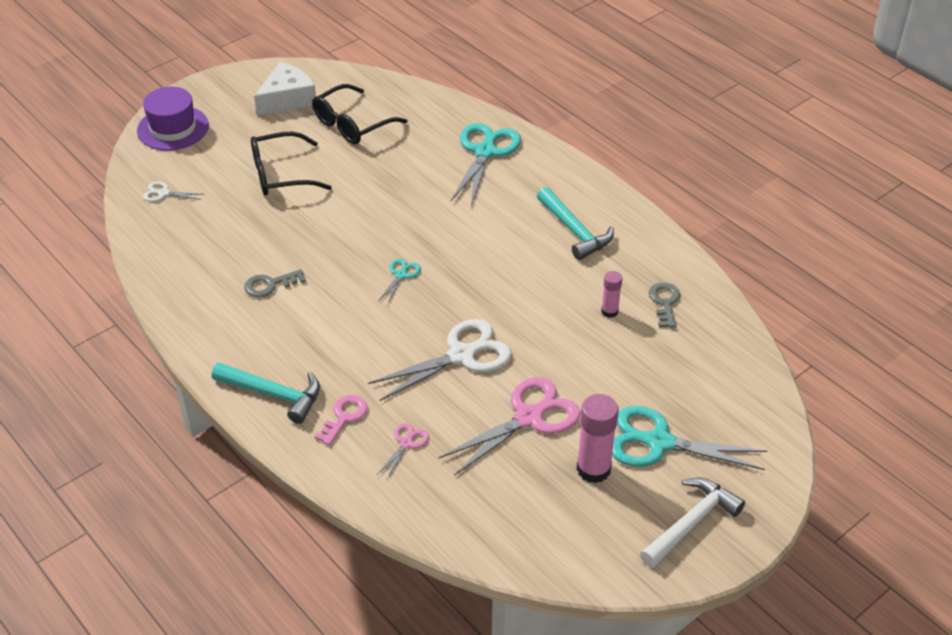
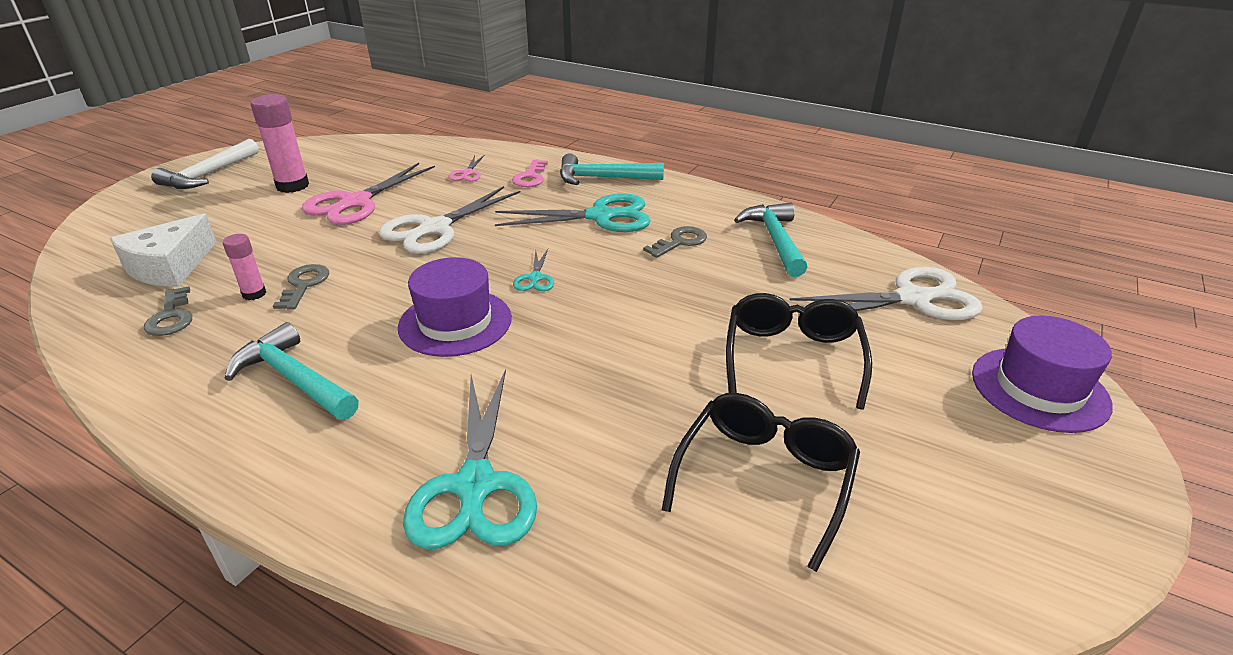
camera: 160 degrees right, 10 degrees down
white scissors [143,181,202,202] -> white scissors [790,267,983,320], size x2.15
black glasses [251,132,332,196] -> black glasses turned 45 degrees counterclockwise [726,293,872,410]
white cheese [254,62,316,115] -> white cheese moved to [110,214,217,287]
turquoise scissors [612,406,767,470] -> turquoise scissors moved to [495,193,651,232]
none -> grey key [273,264,329,310]
none -> purple hat [398,257,512,357]
none -> turquoise hammer [734,203,808,277]

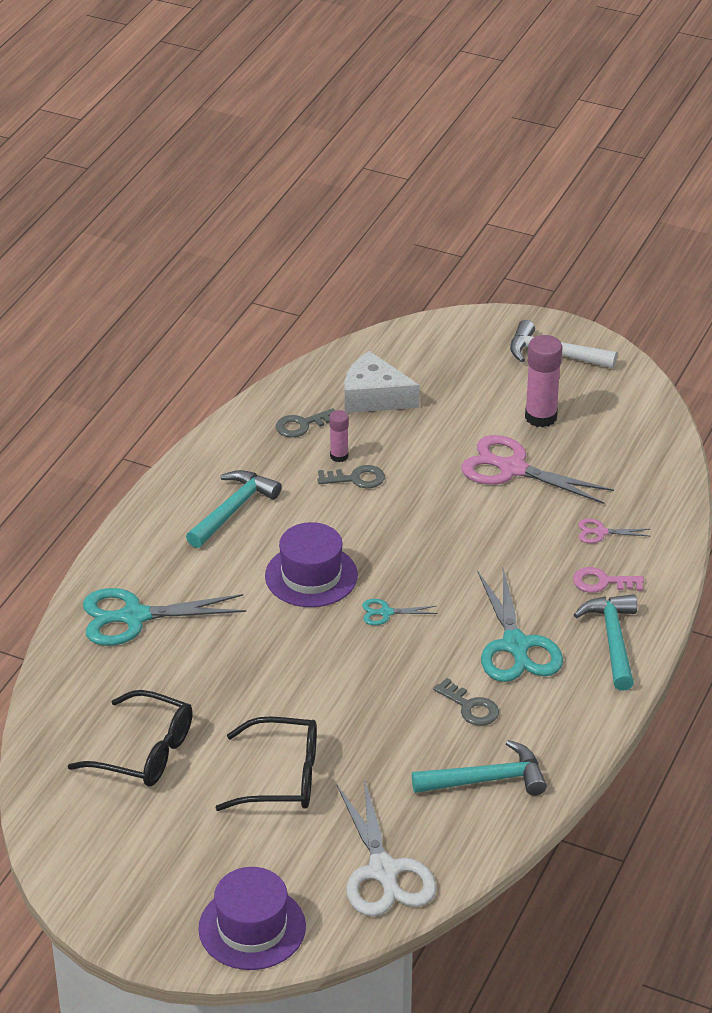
camera: 85 degrees right, 5 degrees up
white scissors [378,186,521,254] -> none

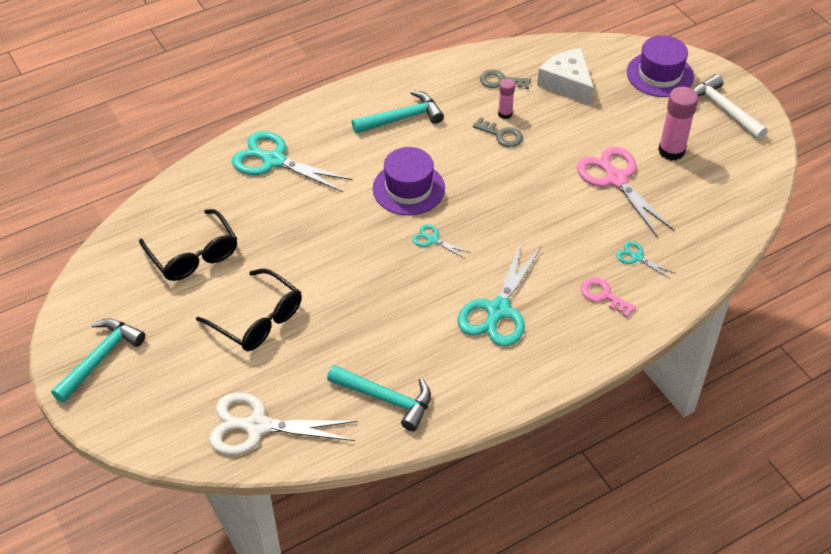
camera: 35 degrees right, 10 degrees up
purple hat [198,867,306,970] -> purple hat moved to [627,35,694,97]
white scissors [337,778,436,916] -> white scissors turned 75 degrees clockwise [209,393,358,455]
grey key [433,678,499,726] -> none
turquoise hammer [574,594,637,691] -> turquoise hammer moved to [51,318,145,403]
pink scissors [578,519,651,543] -> turquoise scissors [616,241,676,279]

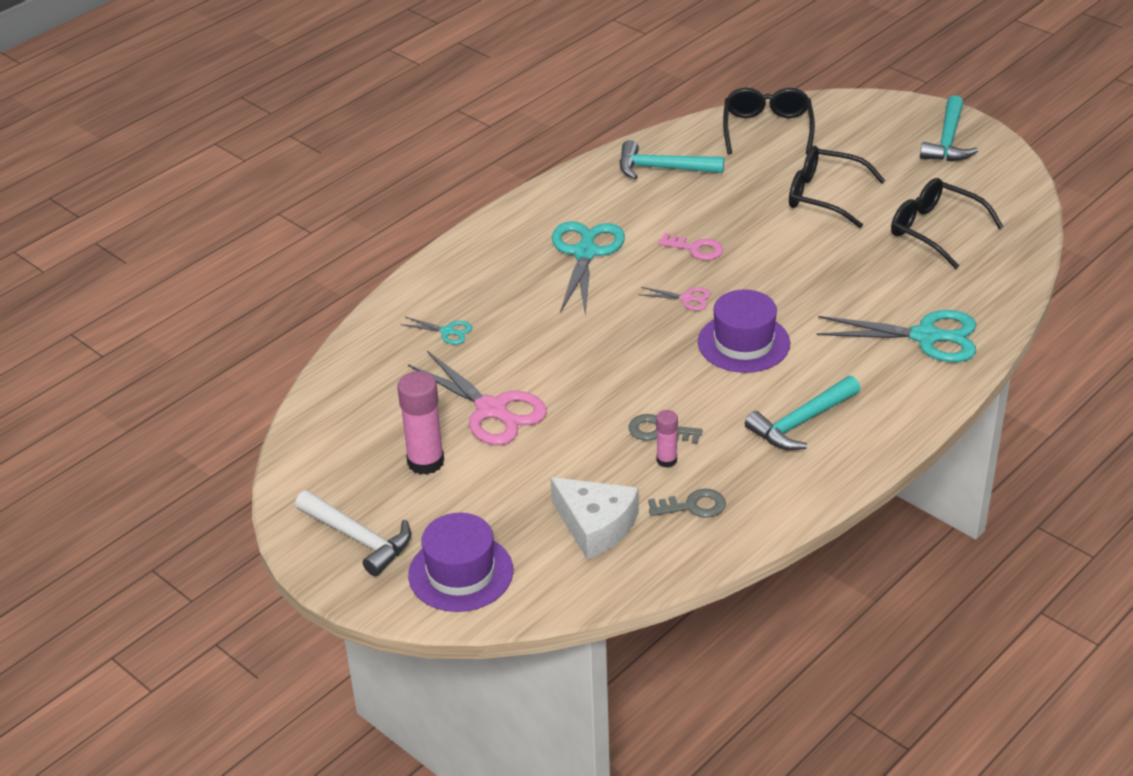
camera: 165 degrees right, 10 degrees down
white scissors [209,393,358,455] -> black glasses [723,88,815,154]
turquoise scissors [412,224,471,259] -> pink scissors [638,287,711,311]
pink key [581,277,636,317] -> pink key moved to [658,233,723,260]

